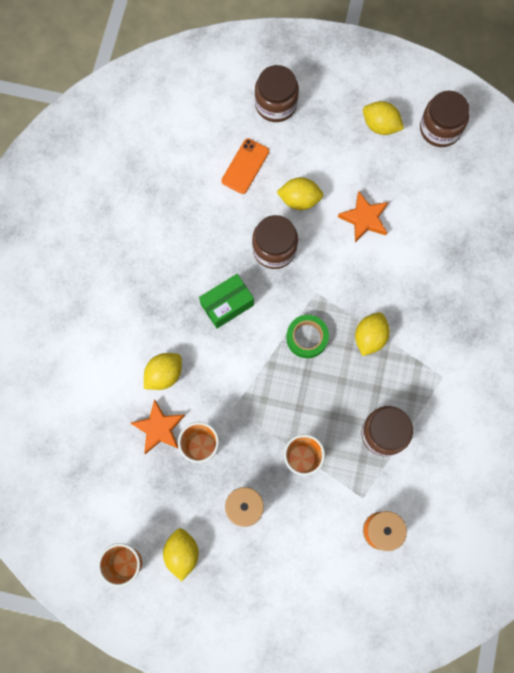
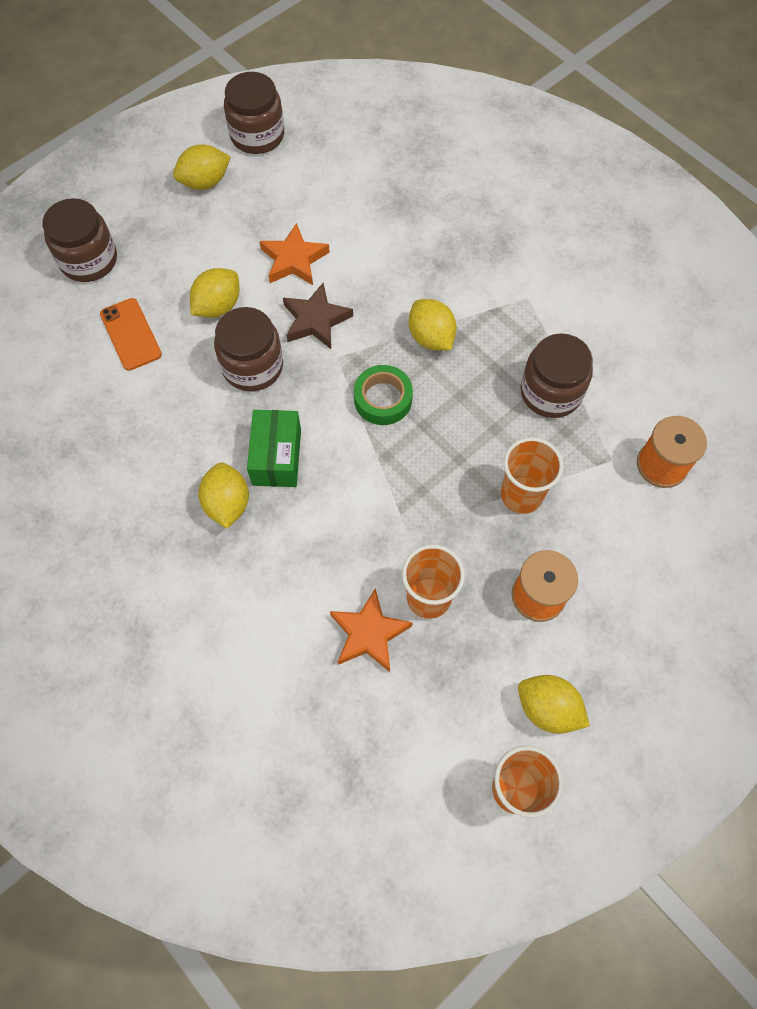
camera: 55 degrees left, 10 degrees down
yellow lemon [144,353,182,390] -> yellow lemon moved to [198,462,249,529]
none -> brown star [283,283,353,349]

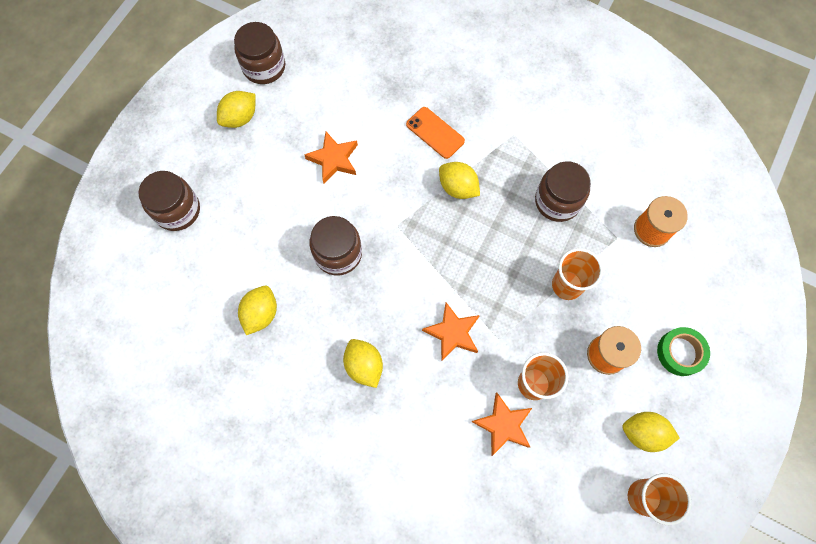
camera: 20 degrees left, 5 degrees up
orange phone [100,298,162,371] -> orange phone moved to [406,107,465,159]
yellow lemon [190,268,239,318] -> yellow lemon moved to [238,286,277,335]
green box [247,410,301,487] -> none
brown star [283,283,353,349] -> none
green tape [354,365,413,425] -> green tape moved to [657,327,710,376]
none -> orange star [422,302,480,362]

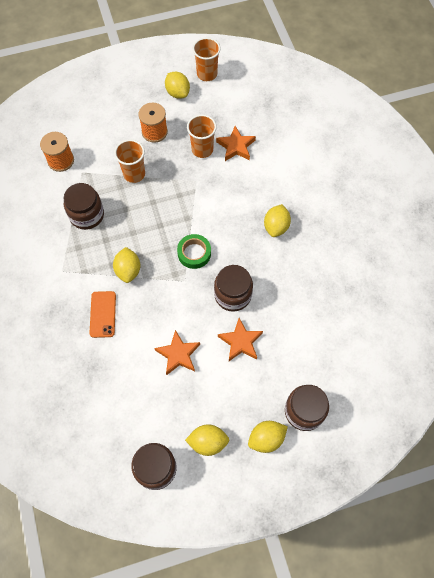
camera: 135 degrees left, 5 degrees down
yellow lemon [238,286,277,335] -> yellow lemon moved to [248,421,288,453]
orange star [422,302,480,362] -> orange star moved to [218,318,263,361]
green tape [657,327,710,376] -> green tape moved to [177,234,211,269]

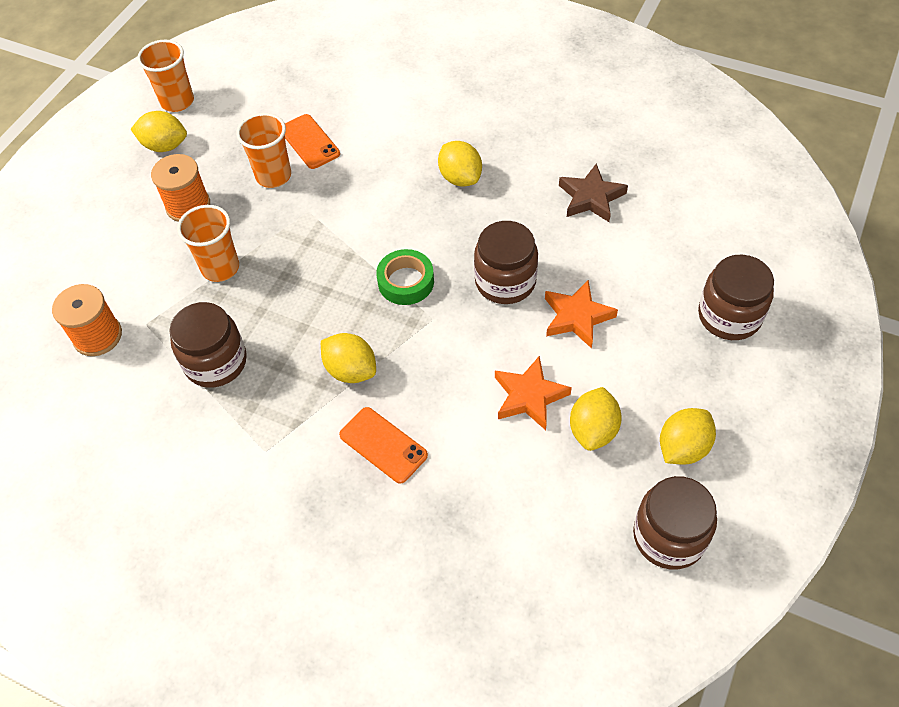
camera: 45 degrees left, 10 degrees down
orange star [216,126,256,161] -> orange phone [285,114,340,169]
yellow lemon [248,421,288,453] -> yellow lemon moved to [570,387,622,451]
none -> brown star [559,164,628,222]

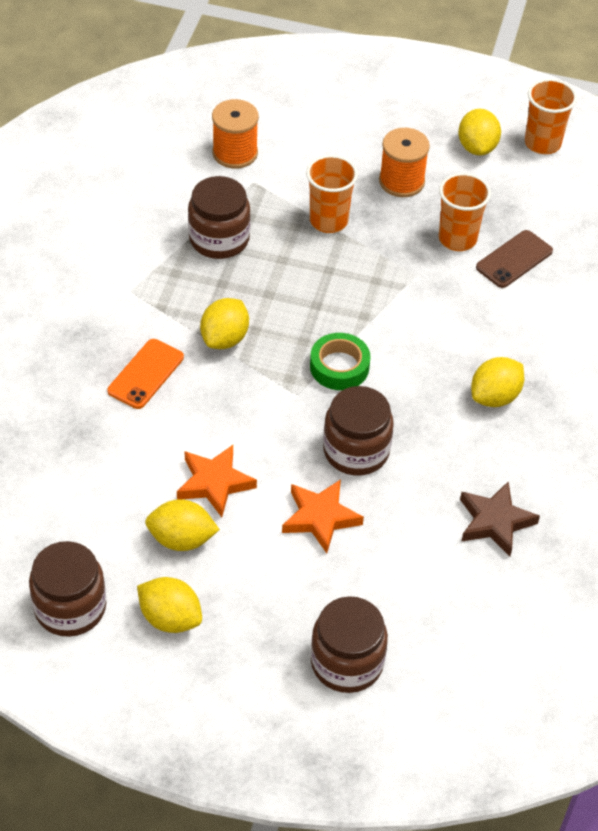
camera: 75 degrees right, 5 degrees down
orange phone [285,114,340,169] -> brown phone [476,230,553,288]

